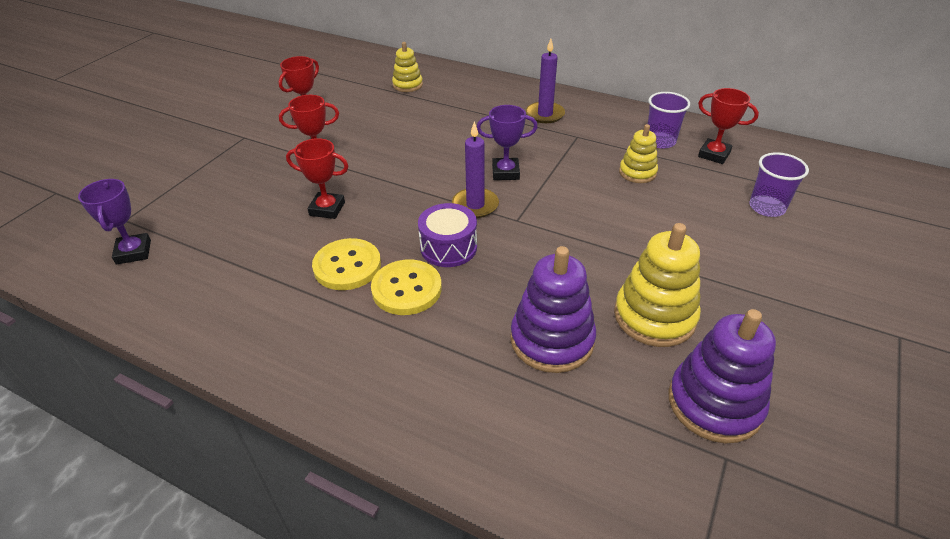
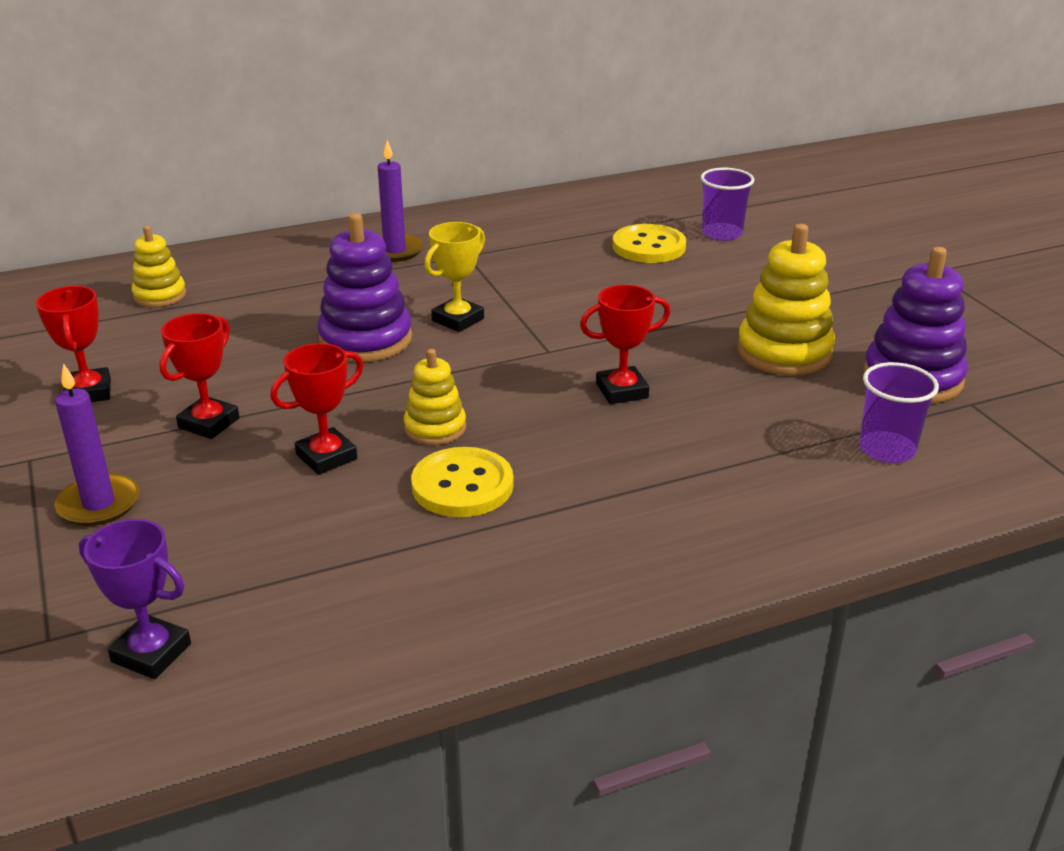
camera: 50 degrees left, 10 degrees down
yellow button [371,259,442,315] -> yellow button moved to [613,224,686,263]
purple drum [418,203,477,267] -> none
purple candle [452,121,499,218] -> purple candle moved to [55,363,139,526]
purple trophy [477,105,538,180] -> yellow trophy [424,222,485,332]
purple stacking toy [511,246,596,373] -> purple stacking toy moved to [317,213,412,362]
yellow stacking toy [619,124,658,183] -> yellow stacking toy moved to [404,349,466,445]
purple cup [648,92,690,148] -> purple cup moved to [859,362,939,463]
red trophy [698,88,759,164] -> red trophy moved to [580,285,671,404]

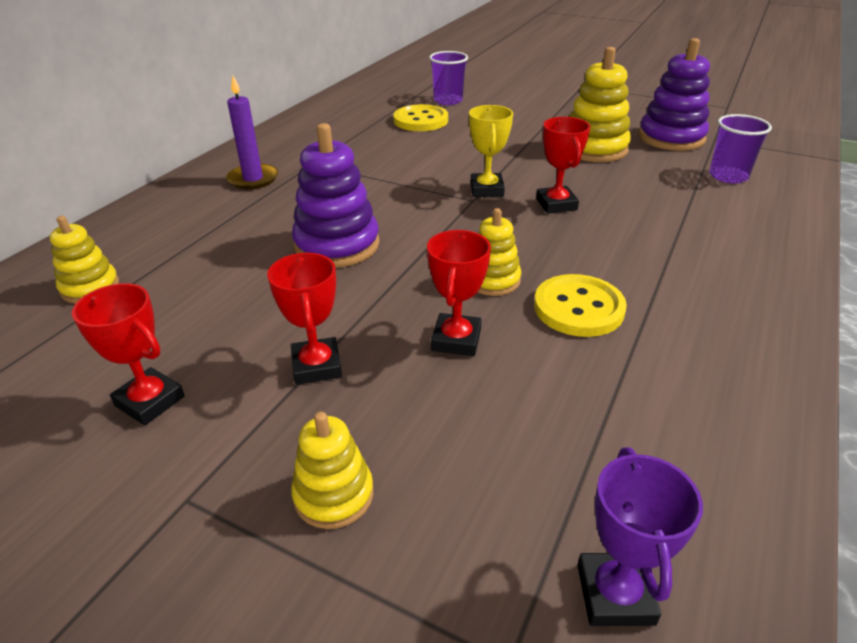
camera: 40 degrees left, 5 degrees up
purple candle [55,363,139,526] -> yellow stacking toy [291,412,373,529]
purple trophy [79,519,191,679] -> purple trophy turned 75 degrees counterclockwise [577,447,703,626]
yellow trophy [424,222,485,332] -> yellow trophy moved to [469,105,513,197]
red trophy [580,285,671,404] -> red trophy turned 45 degrees counterclockwise [536,117,590,214]

